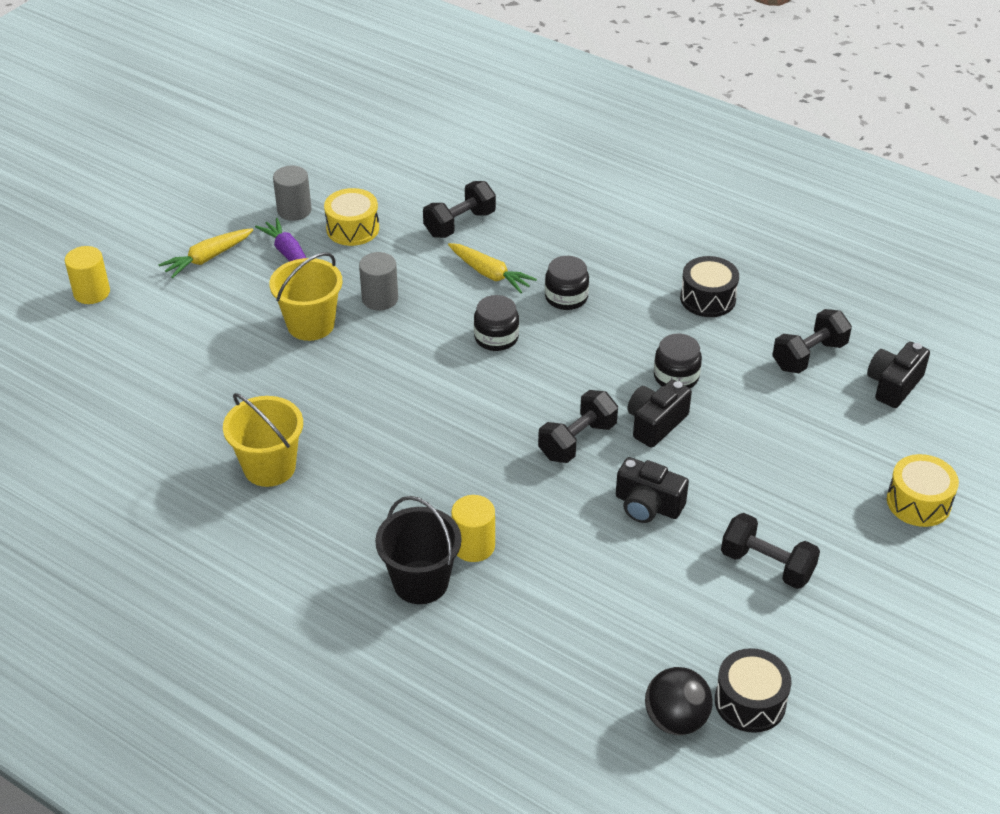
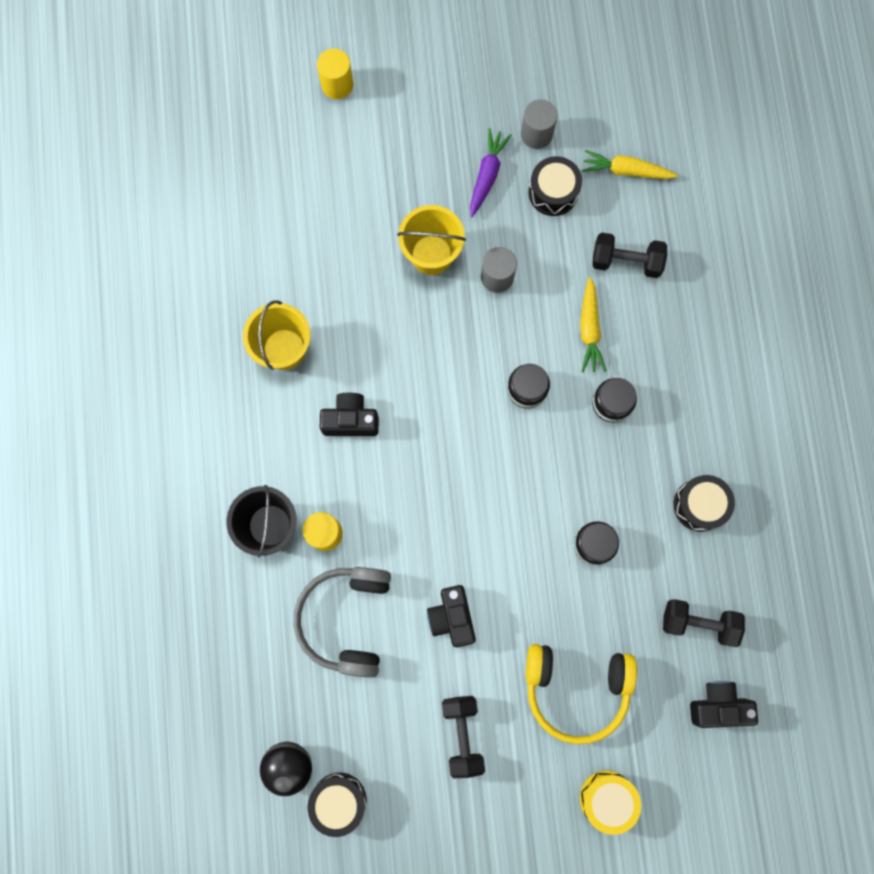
camera: 50 degrees right, 35 degrees up
yellow carrot [158,228,253,278] -> yellow carrot moved to [582,150,678,179]
yellow drum [324,188,379,246] -> black drum [528,156,582,216]
black dumbbell [538,390,618,463] -> none
black camera [628,380,692,448] -> black camera moved to [320,393,379,436]
none -> grey headphones [294,567,391,678]
none -> yellow headphones [526,644,637,744]

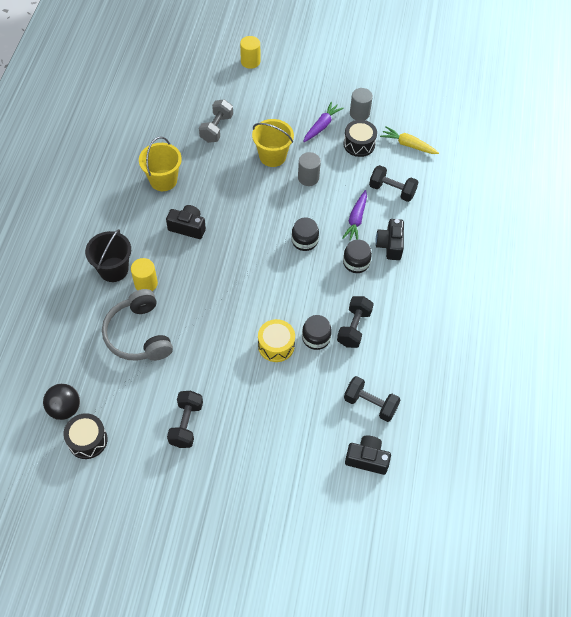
camera: 15 degrees right, 20 degrees down
grey headphones [294,567,391,678] -> grey headphones turned 45 degrees counterclockwise [102,289,173,361]
black camera [427,585,476,647] -> black camera moved to [376,219,404,260]
yellow headphones [526,644,637,744] -> none
yellow carrot [580,277,606,372] -> purple carrot [342,190,367,241]
yellow drum [580,770,641,835] -> yellow drum moved to [258,319,295,362]
black drum [674,475,735,531] -> none
none -> grey dumbbell [199,99,233,143]
none -> black dumbbell [337,296,374,348]

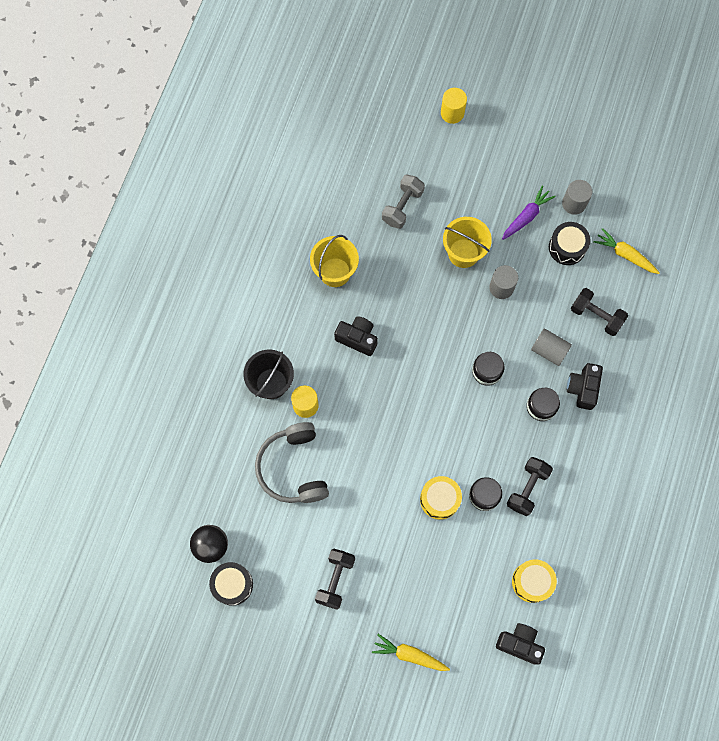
camera: 10 degrees right, 15 degrees up
purple carrot [342,190,367,241] -> grey cylinder [531,328,572,366]
black dumbbell [344,376,400,422] -> yellow drum [512,559,557,603]
none -> yellow carrot [372,634,450,671]

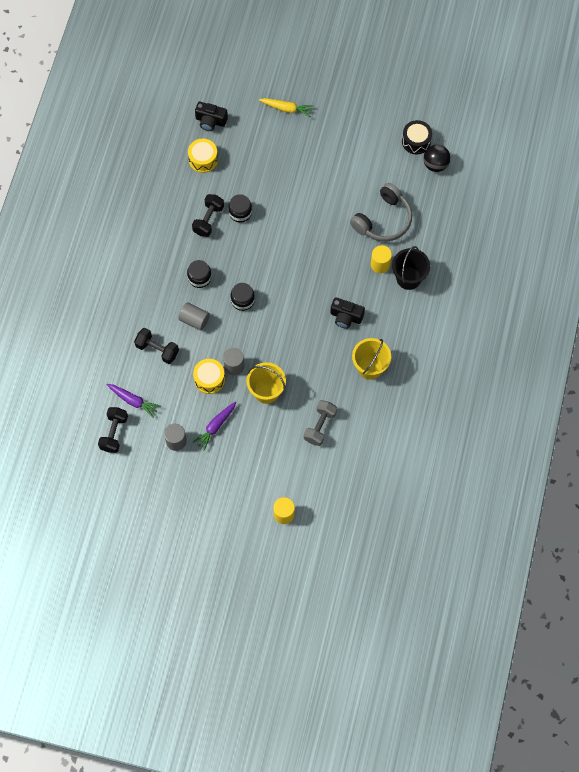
camera: 175 degrees right, 5 degrees down
grey headphones [255,422,329,503] -> grey headphones turned 60 degrees clockwise [350,183,412,242]
black dumbbell [315,548,355,610] -> black dumbbell moved to [98,407,128,453]
yellow drum [420,476,462,520] -> yellow drum moved to [193,359,225,394]
black drum [549,222,591,265] -> none
black camera [567,363,603,410] -> none
yellow carrot [593,228,660,274] -> purple carrot [107,384,161,418]

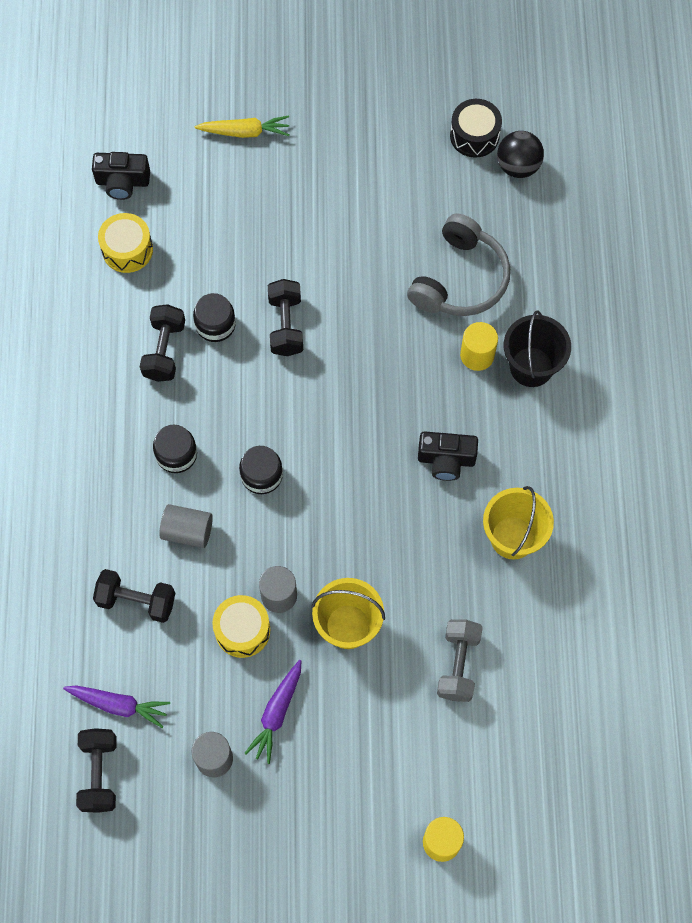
camera: 15 degrees left, 0 degrees up
none -> black dumbbell [268,279,303,356]

